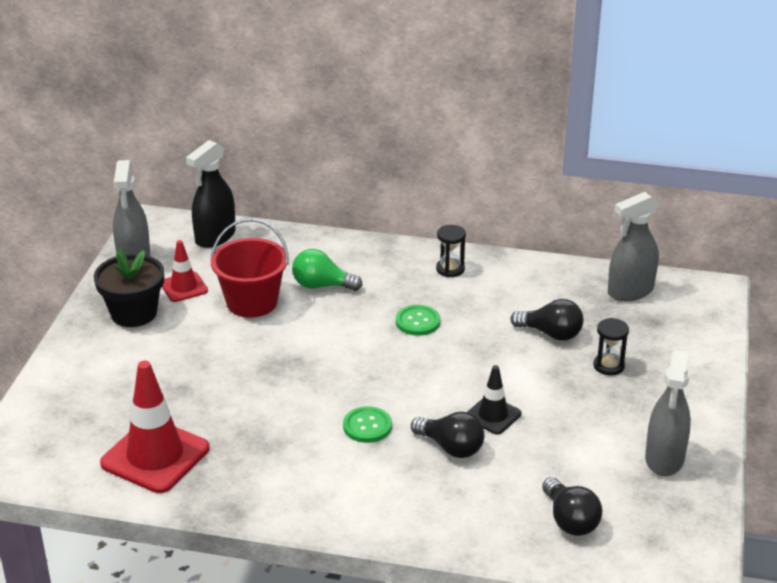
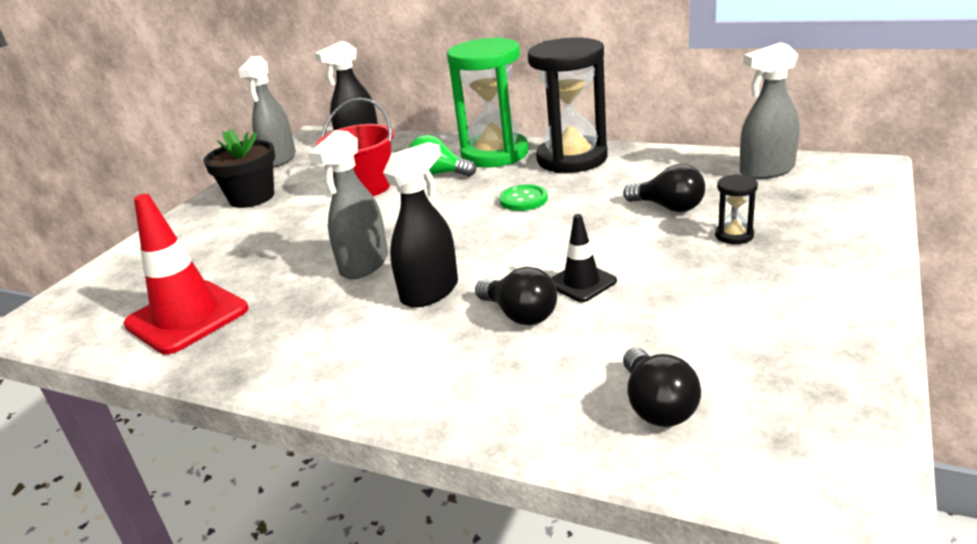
camera: 15 degrees right, 5 degrees down
red traffic cone [162,240,208,302] -> none
green button [343,406,392,443] -> black spray bottle [383,142,458,308]
black hourglass [436,225,466,277] -> black hourglass [528,37,608,173], size x2.42
grey spray bottle [645,350,691,477] -> grey spray bottle moved to [308,130,388,279]
none -> green hourglass [447,37,529,168]

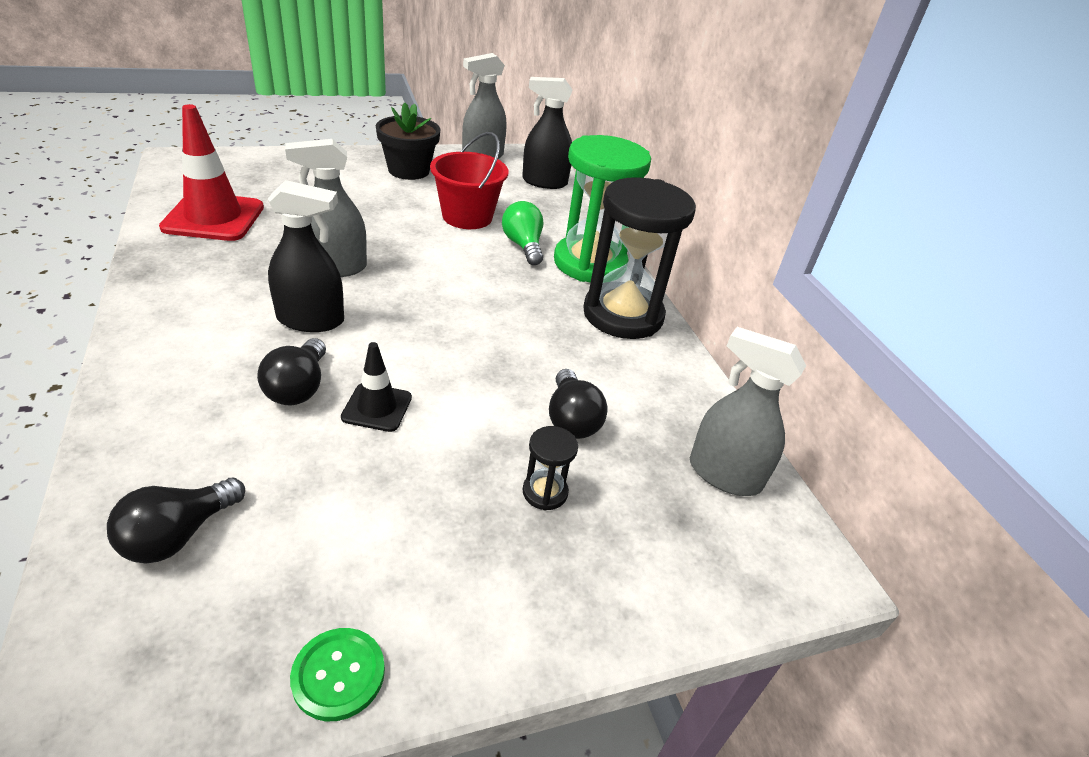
camera: 40 degrees right, 10 degrees up
green button [499,184,548,211] -> green button moved to [290,628,385,721]

